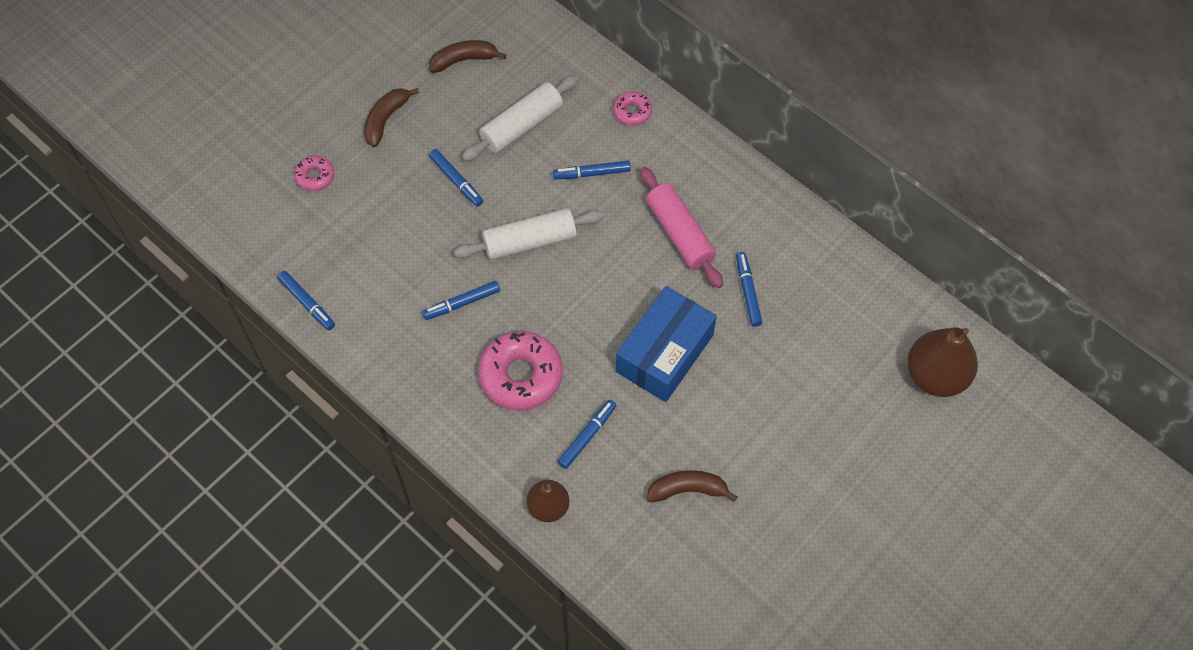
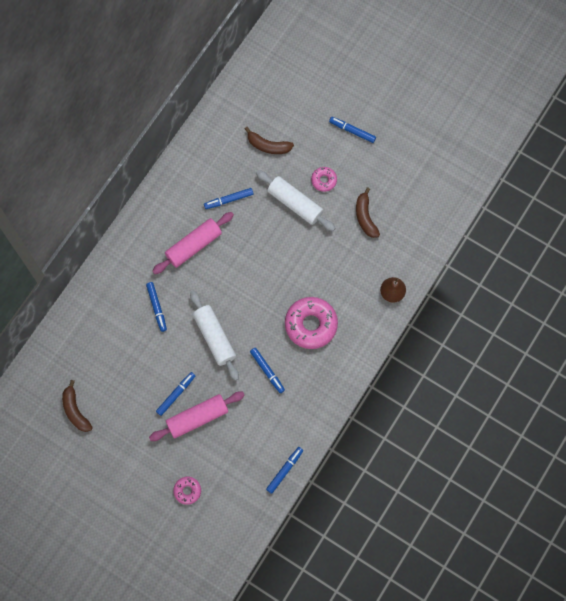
camera: 100 degrees left, 10 degrees up
brown banana [364,88,419,147] -> brown banana moved to [245,127,294,154]
white rolling pin [462,75,579,162] -> white rolling pin moved to [256,170,335,231]
blue marker [558,400,617,469] -> blue marker moved to [329,117,376,143]
pink donut [613,91,652,126] -> pink donut moved to [311,167,337,192]
blue box [616,286,717,402] -> none
brown pear [907,327,978,397] -> none
none -> pink rolling pin [149,392,245,441]

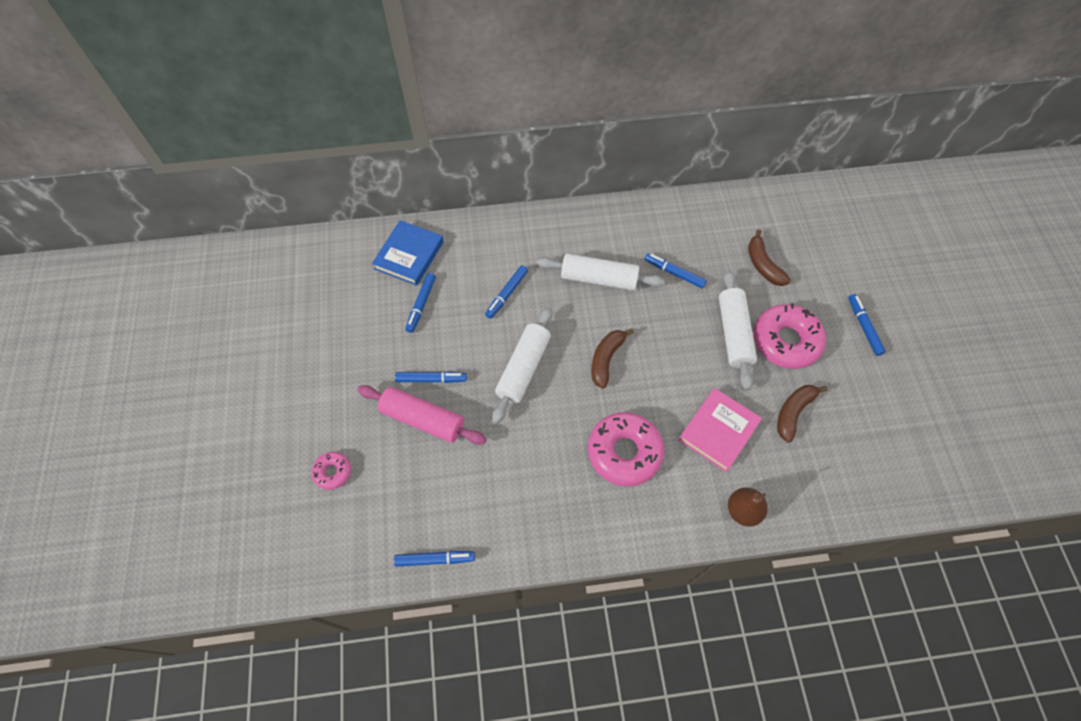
camera: 50 degrees right, 10 degrees down
brown banana [62,380,93,432] -> brown banana moved to [591,329,634,388]
pink rolling pin [152,212,234,274] -> white rolling pin [536,253,665,291]
blue marker [250,348,285,393] -> blue marker moved to [405,273,436,333]
pink donut [311,167,337,192] -> pink donut [753,303,826,369], size x1.98
none -> blue book [372,220,444,286]
none -> pink book [679,388,762,472]

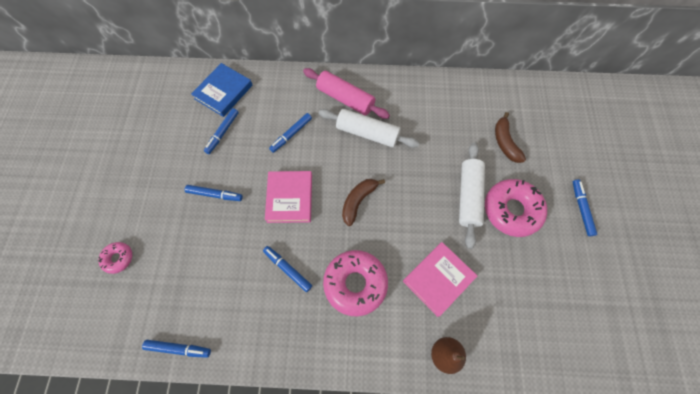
camera: 10 degrees right, 5 degrees up
pink rolling pin [357,385,487,445] -> pink rolling pin moved to [303,68,390,119]
white rolling pin [492,307,553,424] -> pink book [265,171,312,223]
blue marker [645,253,707,288] -> blue marker moved to [263,246,312,292]
brown banana [777,385,828,443] -> none

